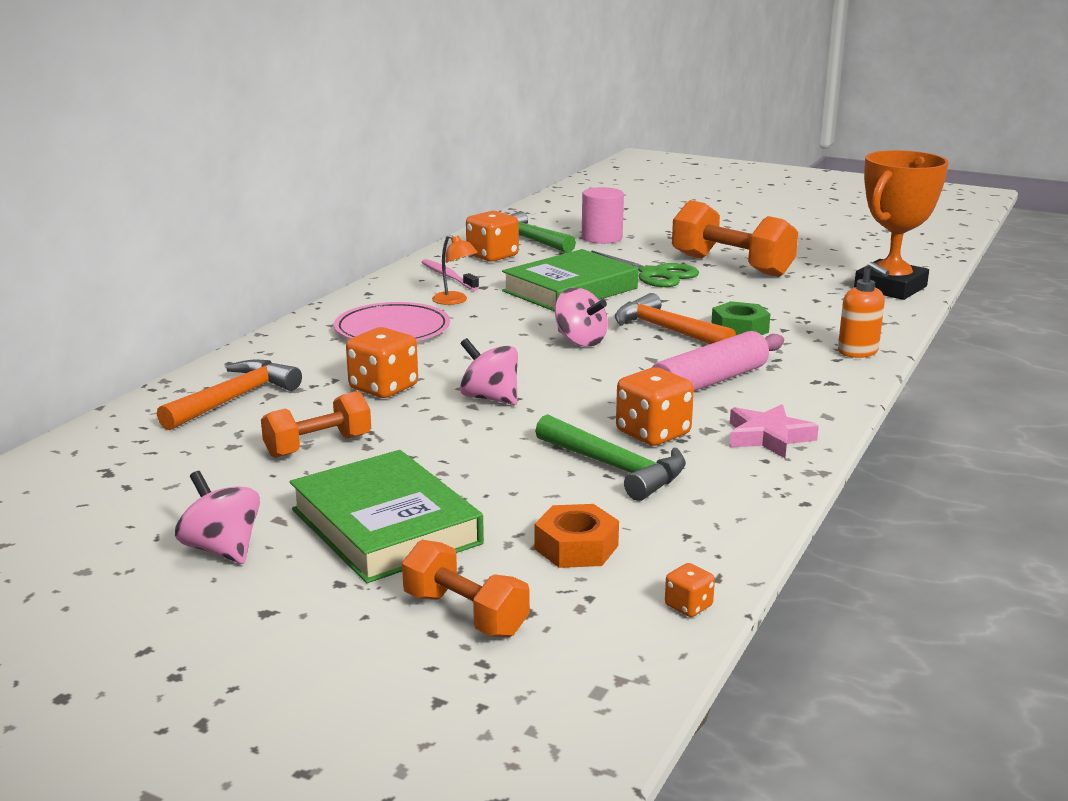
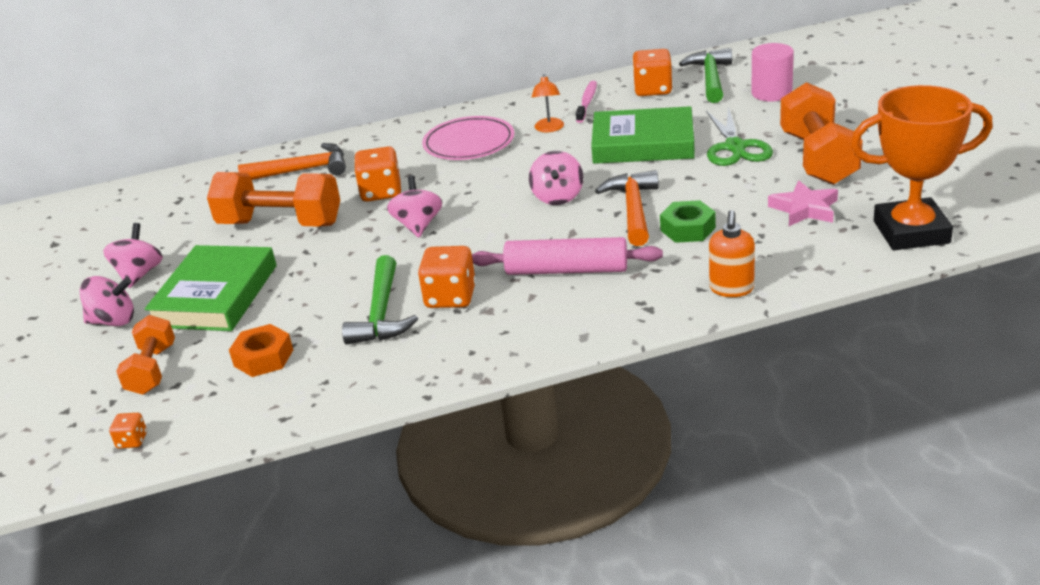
camera: 50 degrees right, 10 degrees up
orange dumbbell [261,391,371,458] -> orange dumbbell [207,172,340,227], size x1.68
orange dice [665,563,715,617] -> orange dice moved to [109,413,147,448]
pink star [730,404,819,458] -> pink star moved to [768,181,838,226]
none -> pink spinning top [80,276,134,326]

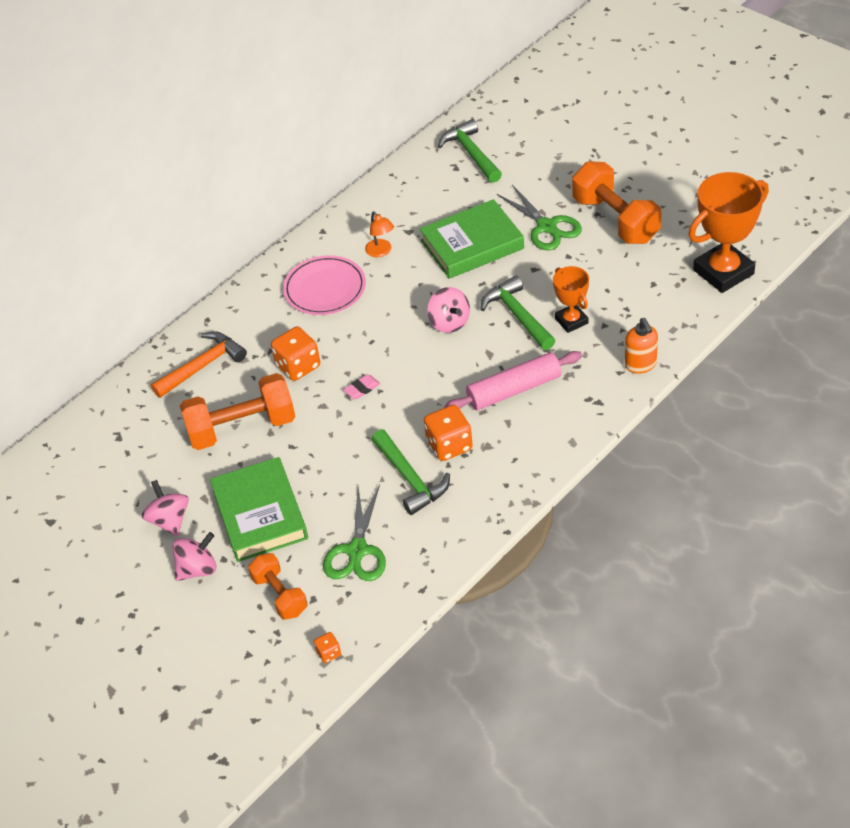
camera: 30 degrees left, 15 degrees up
orange nut [229,324,293,377] -> green scissors [323,484,386,581]
pink spinning top [387,175,442,238] -> pink eraser [343,374,380,399]
pink toothbrush [576,81,597,123] -> none
orange hammer [595,170,659,246] -> green hammer [480,276,555,350]
orange dice [632,49,673,96] -> none
green nut [660,200,716,243] -> orange trophy [553,266,589,333]
pink cylinder [751,43,794,102] -> none
pink star [768,181,838,226] -> none

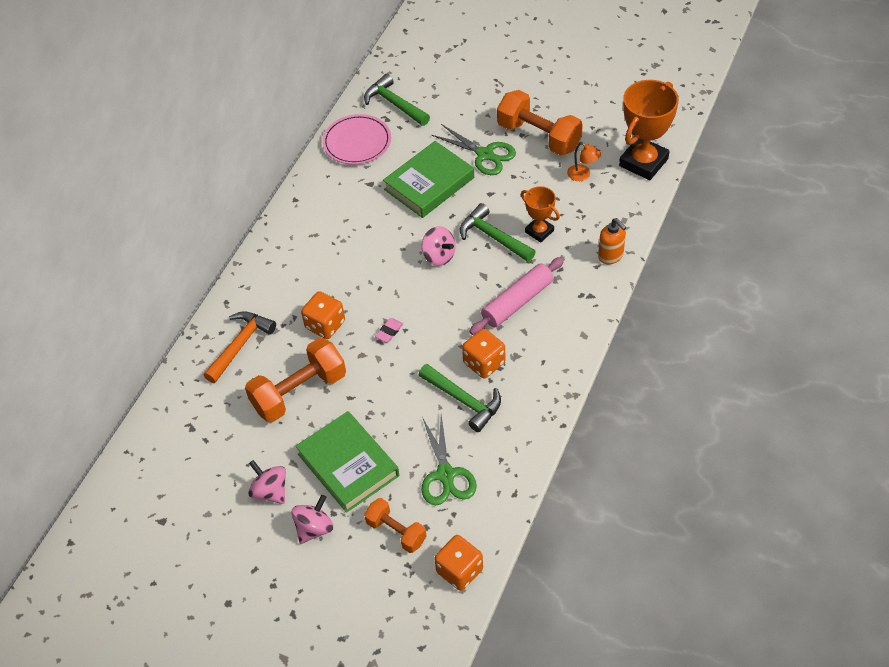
camera: 20 degrees left, 5 degrees up
pink plate [283,255,366,315] -> pink plate moved to [322,114,391,165]
orange dice [314,632,341,663] -> orange dice [435,535,483,591], size x2.02
orange lamp [365,211,394,257] -> orange lamp moved to [567,142,601,181]

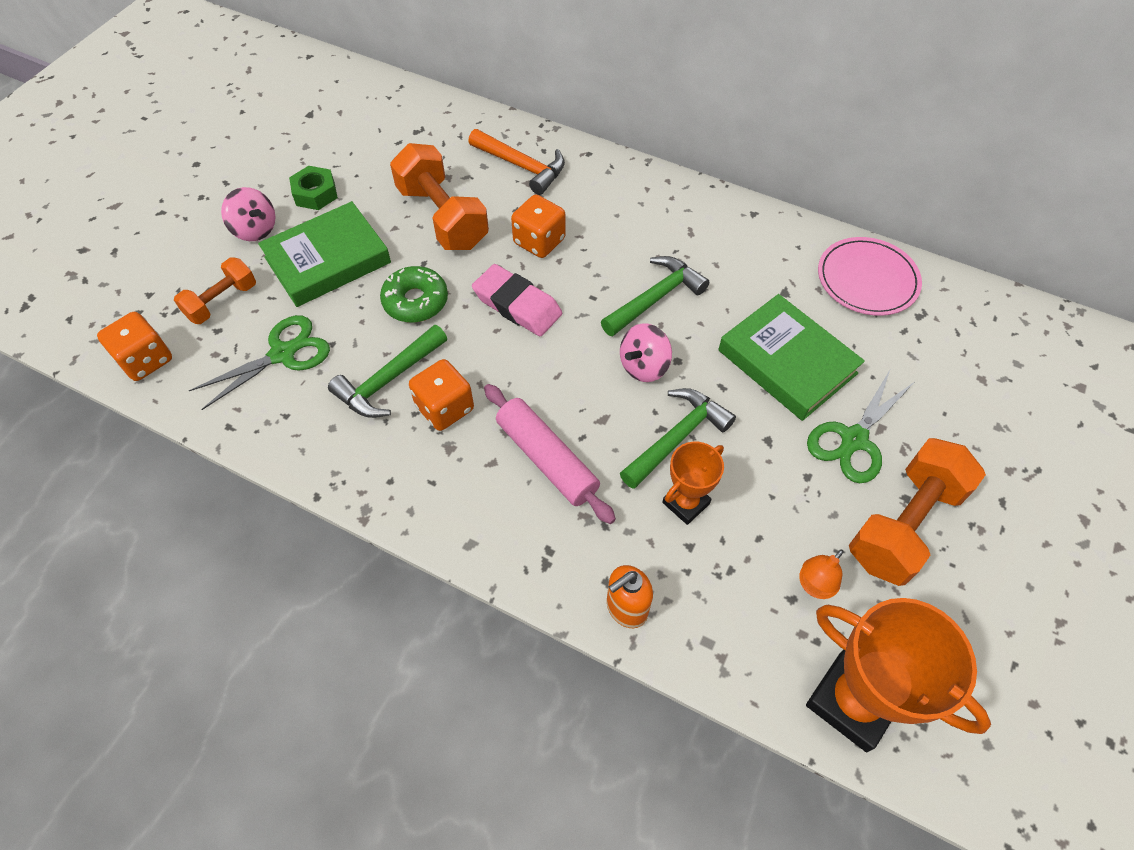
camera: 90 degrees right, 5 degrees up
pink spinning top [248,460,286,504] -> green nut [289,166,338,210]
green hammer [364,74,430,126] -> green hammer moved to [601,256,709,336]
pink eraser [375,318,403,342] -> pink eraser [472,264,562,336], size x2.09
green scissors [422,415,477,505] -> green scissors turned 150 degrees clockwise [189,315,330,410]
none -> green donut [380,266,448,323]

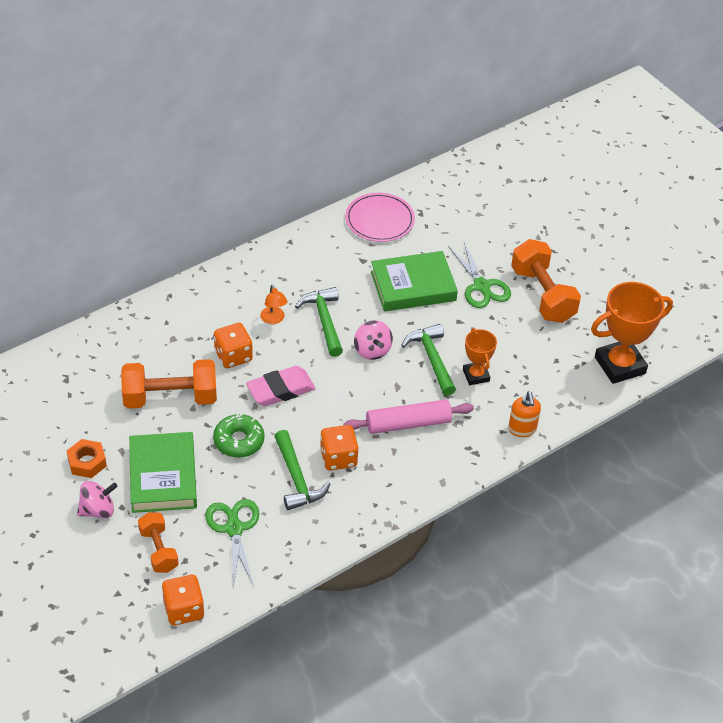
camera: 65 degrees left, 10 degrees down
green nut [289,166,338,210] -> orange nut [67,439,107,478]
orange hammer [468,129,565,195] -> none
orange lamp [799,550,844,599] -> orange lamp moved to [260,284,287,324]

